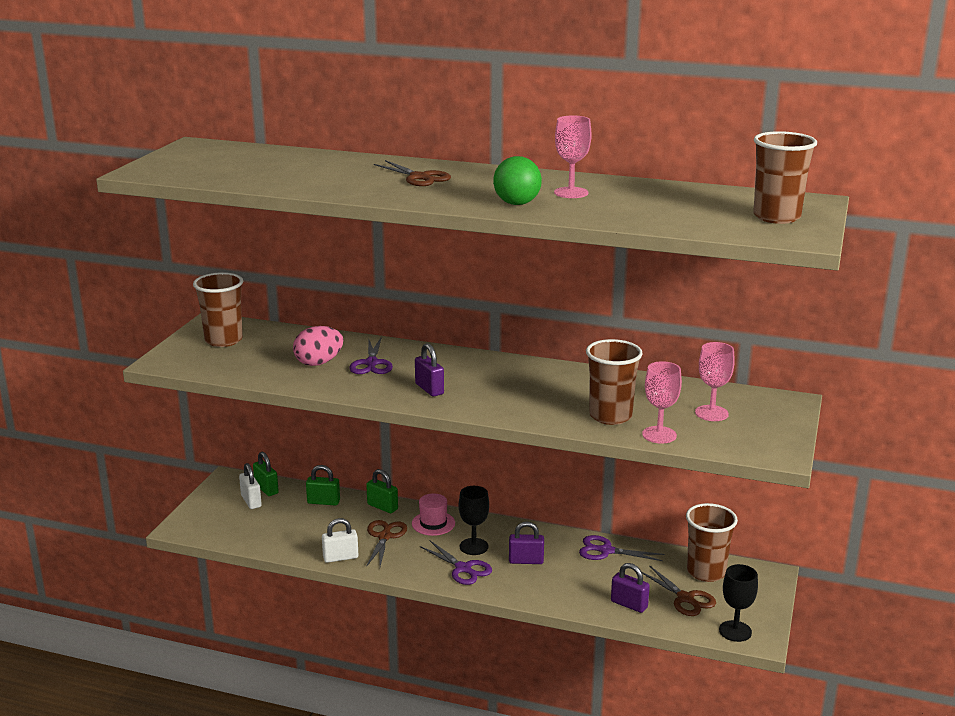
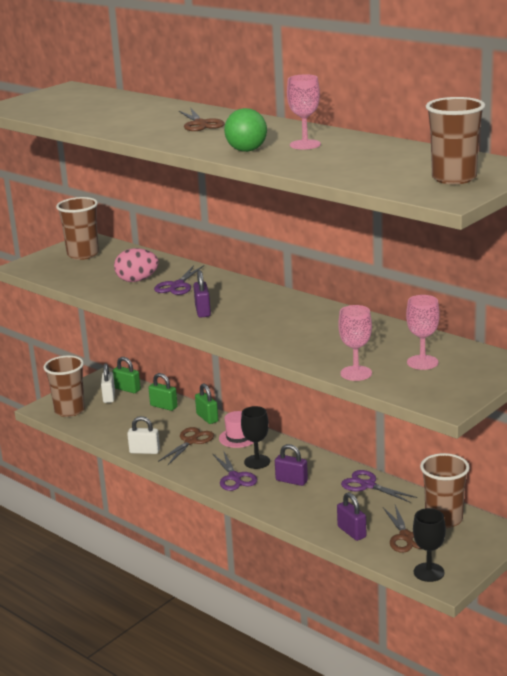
camera: 25 degrees right, 0 degrees up
green padlock [253,452,279,496] -> green padlock turned 45 degrees counterclockwise [113,357,141,393]
brown cup [586,339,643,425] -> brown cup moved to [43,355,85,417]

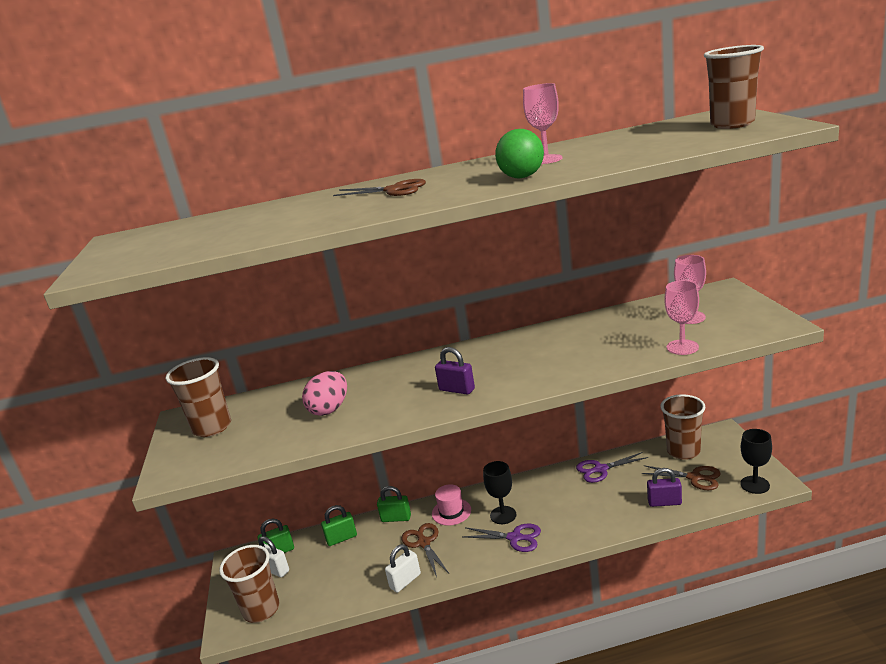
camera: 50 degrees left, 0 degrees up
purple scissors [154,265,204,295] -> none
purple padlock [275,444,308,486] -> none

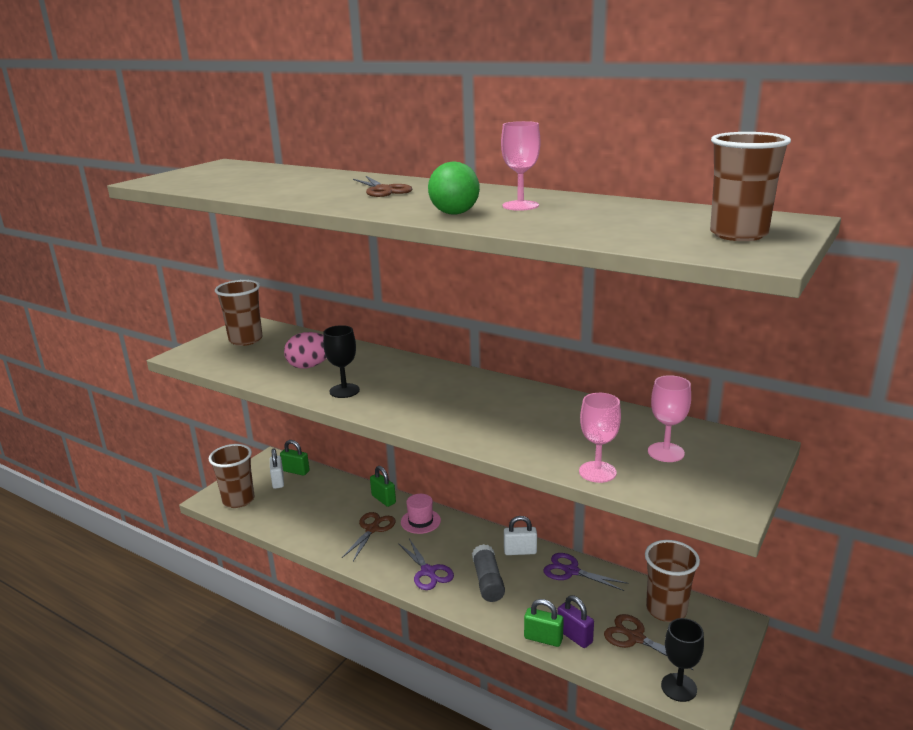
camera: 40 degrees right, 0 degrees up
green padlock [321,505,357,546] -> green padlock moved to [524,599,564,647]
white padlock [385,544,421,593] -> white padlock moved to [504,516,537,555]
purple padlock [435,347,475,395] -> none
black goblet [483,461,516,524] -> black goblet moved to [323,325,360,398]
brown scissors [641,465,721,490] -> brown scissors turned 150 degrees clockwise [604,614,700,670]
none -> grey glue stick [472,544,505,602]

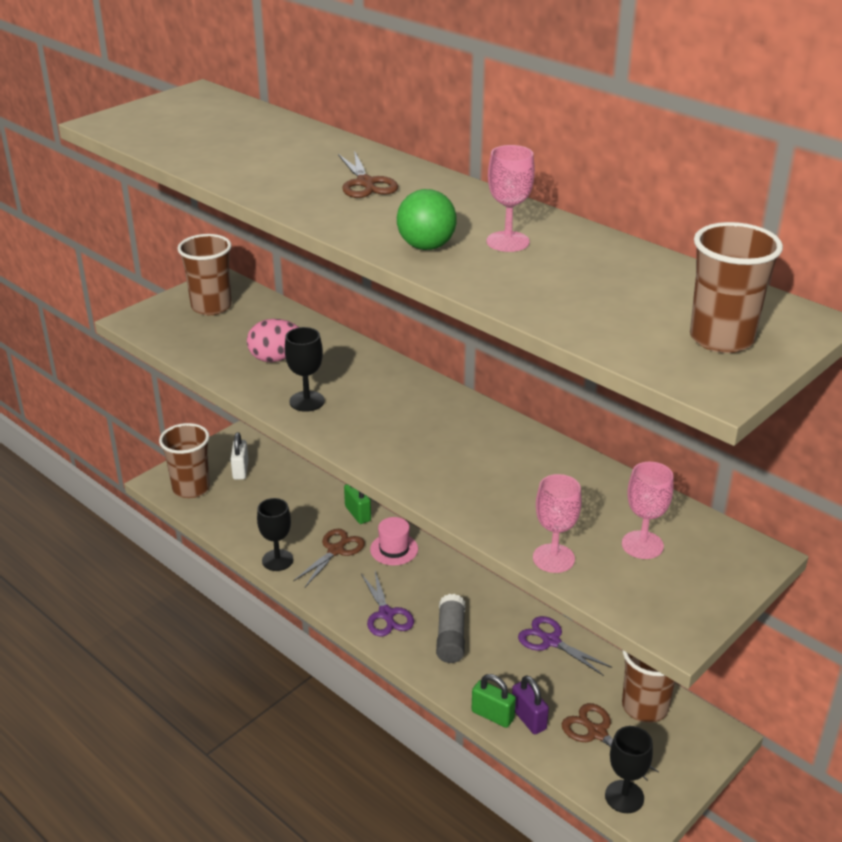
camera: 10 degrees right, 10 degrees up
green padlock [280,440,310,476] -> none
white padlock [504,516,537,555] -> none
none -> black goblet [257,498,293,571]

